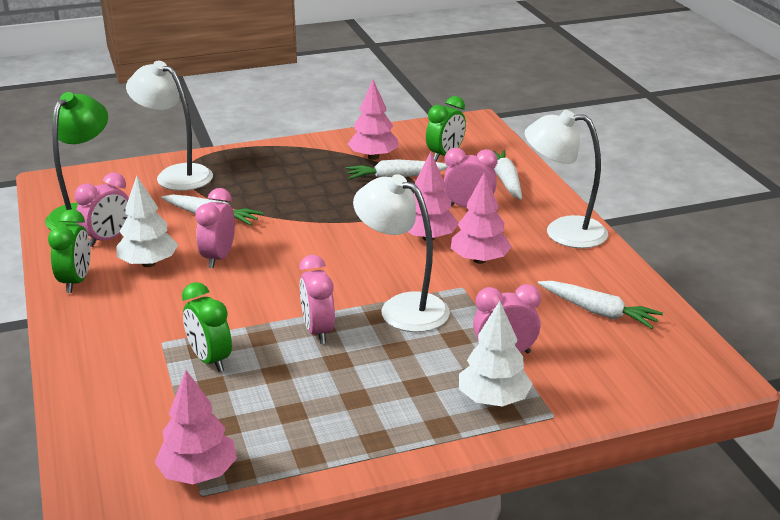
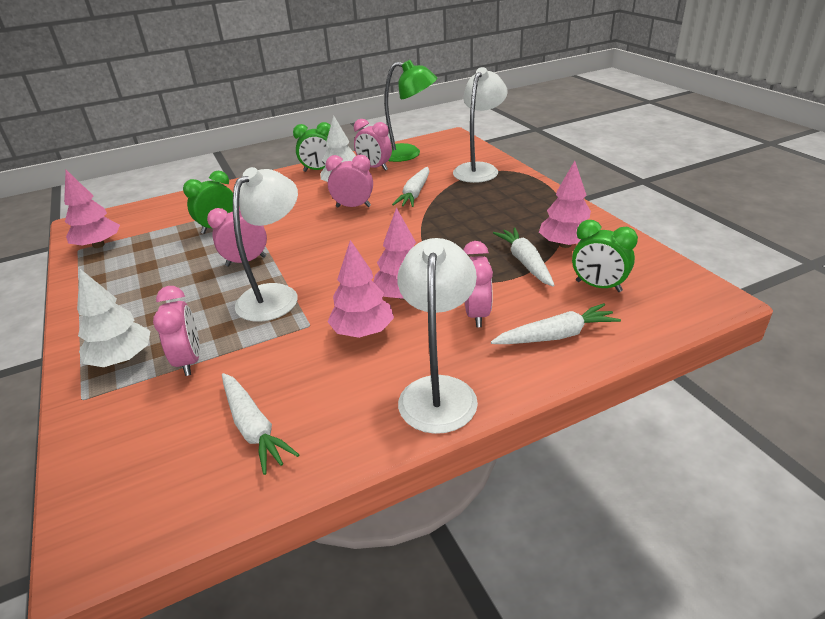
camera: 85 degrees right, 5 degrees up
white carrot [538,281,663,329] -> white carrot turned 60 degrees counterclockwise [222,373,300,475]

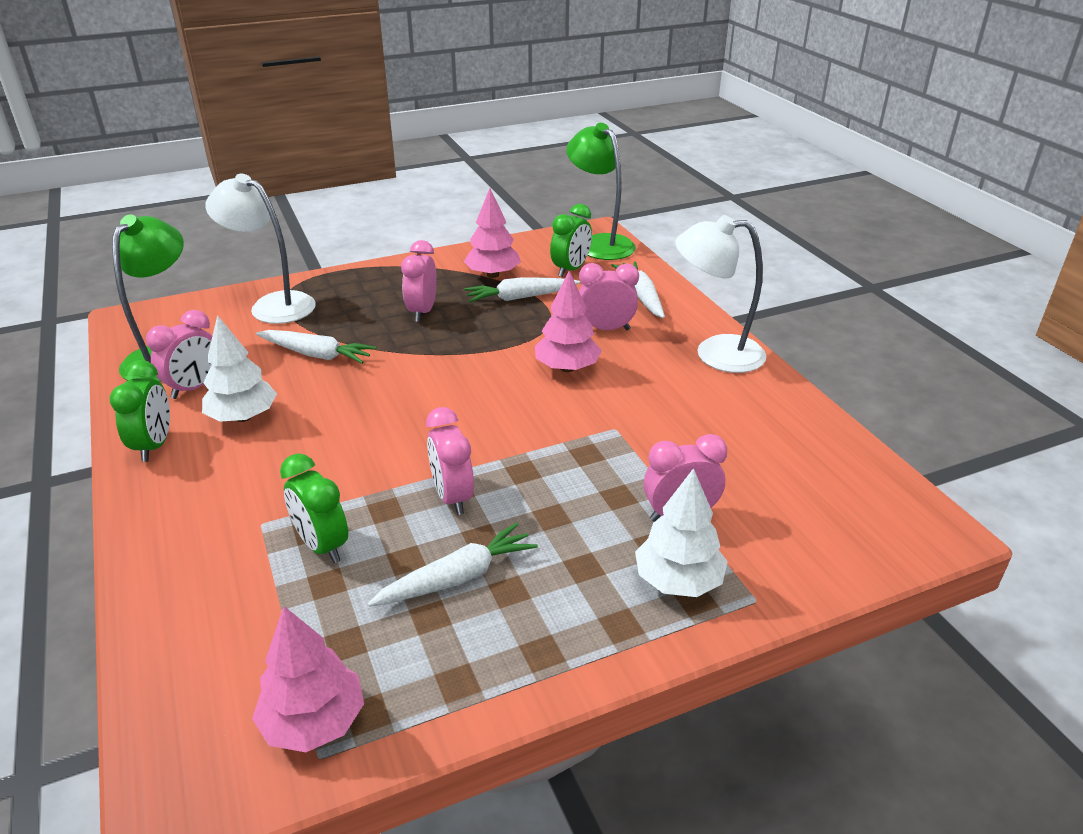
camera: 90 degrees left, 0 degrees up
white carrot [222,373,300,475] -> white carrot moved to [367,523,538,607]
white lamp [233,167,298,322] -> none
pink clock [326,155,373,208] -> pink clock moved to [401,240,437,322]
pink tree [327,240,394,338] -> none
none -> green lamp [566,123,636,260]

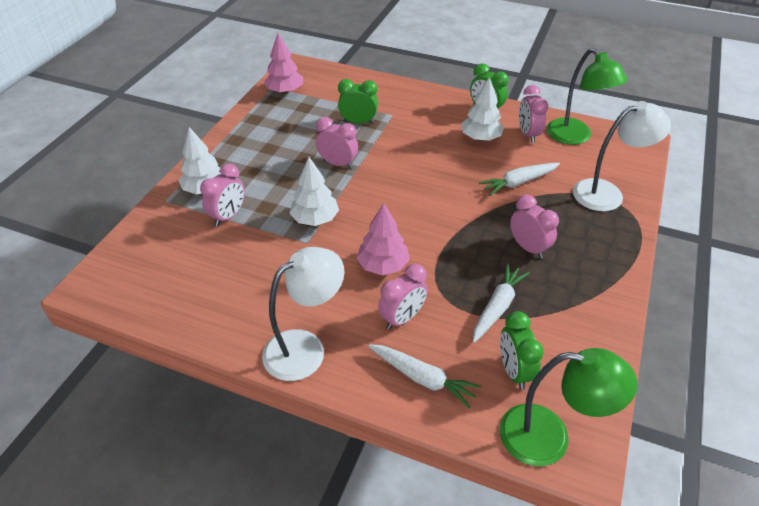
camera: 135 degrees right, 10 degrees up
white carrot [367,523,538,607] -> none
pink tree [464,188,521,278] -> none
none -> white tree [289,157,339,226]

